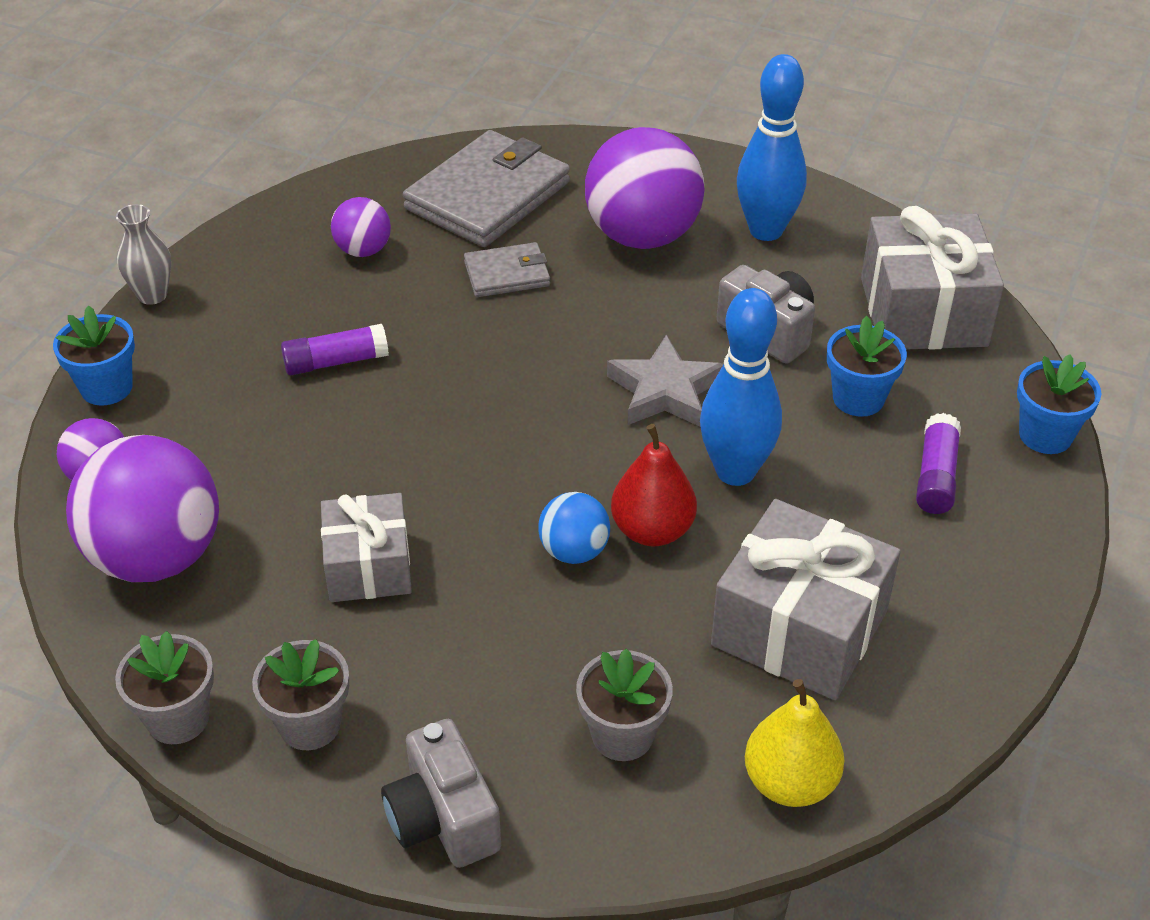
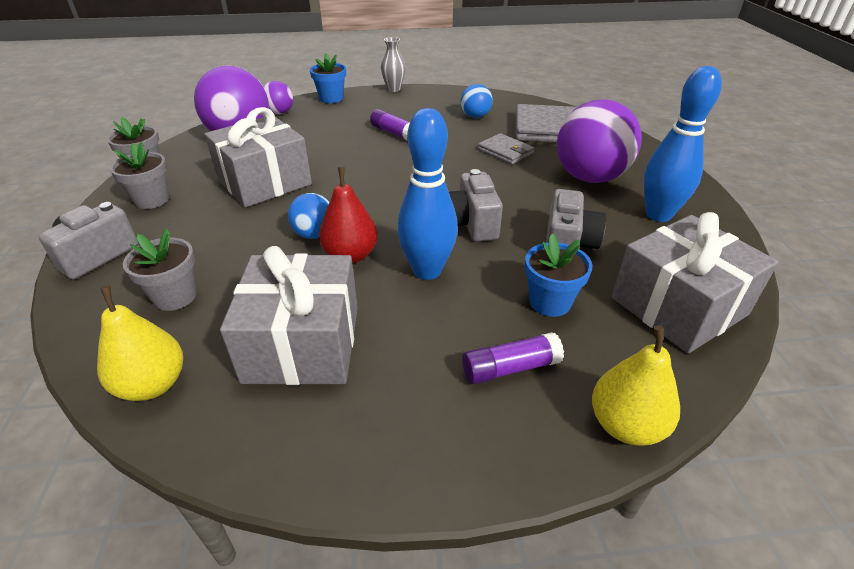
camera: 60 degrees right, 5 degrees down
grey gift [321,493,412,602] -> grey gift [205,107,312,208], size x1.57
purple ball [331,197,391,257] -> blue ball [461,84,493,118]
grey star [607,335,723,427] -> grey camera [449,169,503,242]
blue flower pot [1017,354,1102,454] -> yellow pear [592,325,680,446]

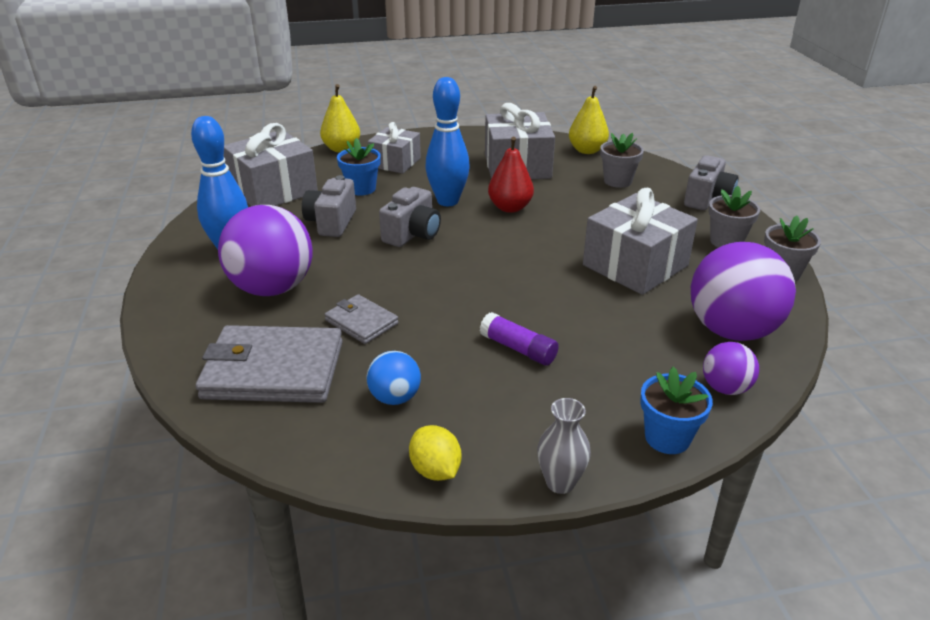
camera: 175 degrees right, 5 degrees down
blue ball [288,193,329,239] -> none
grey camera [449,169,503,242] -> grey camera turned 45 degrees clockwise [379,187,441,247]
purple glue stick [462,332,564,384] -> grey gift [368,122,421,174]
none -> yellow lemon [409,425,462,481]

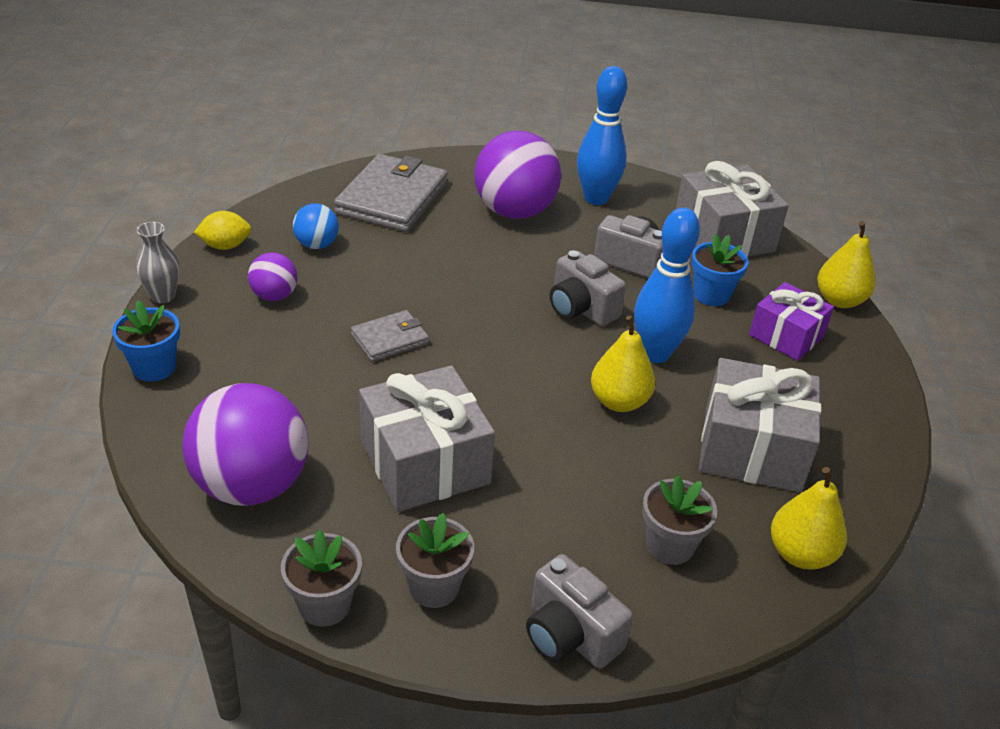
camera: 105 degrees right, 5 degrees up
grey wallet [325,294,398,344] -> grey wallet moved to [351,310,429,362]
grey gift [368,122,421,174] -> purple gift [749,282,834,361]
purple glue stick [480,312,559,366] -> none
red pear [488,137,534,213] -> yellow pear [591,316,655,412]
purple ball [703,342,759,395] -> purple ball moved to [248,252,297,301]

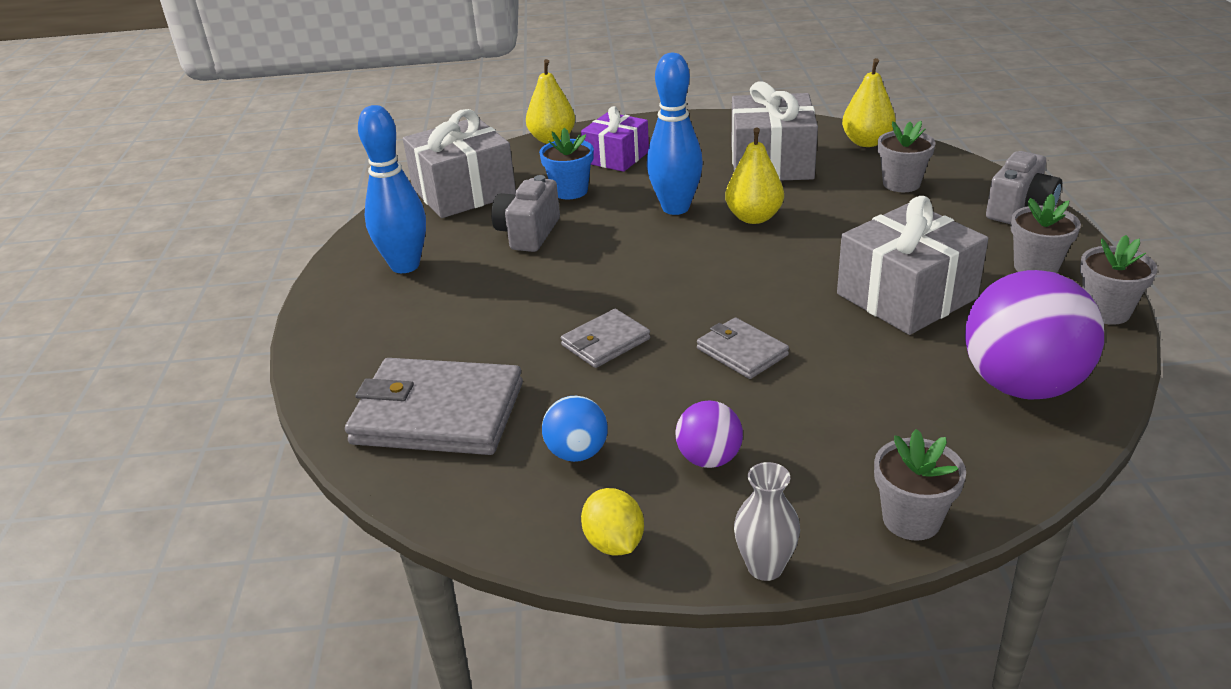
camera: 95 degrees left, 5 degrees down
blue flower pot [112,300,180,382] -> grey flower pot [874,429,966,541]
purple ball [474,131,561,219] -> none
grey camera [550,251,626,326] -> none
none -> grey wallet [561,309,650,368]

